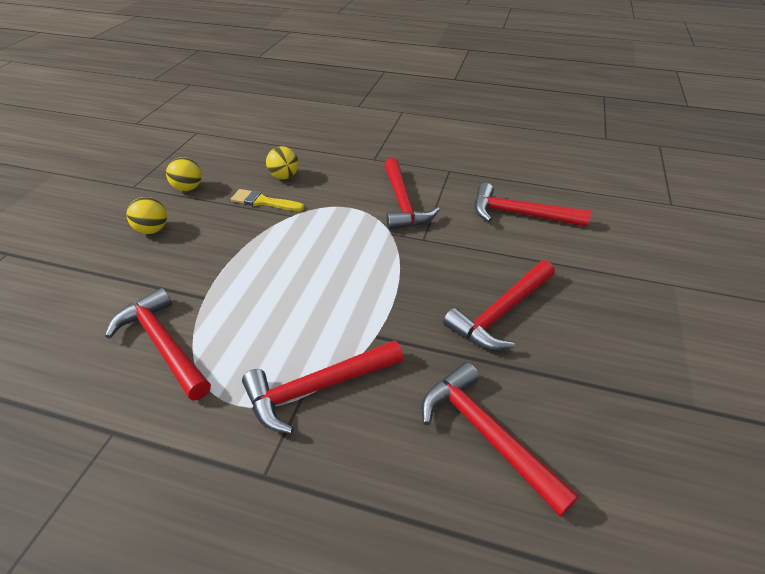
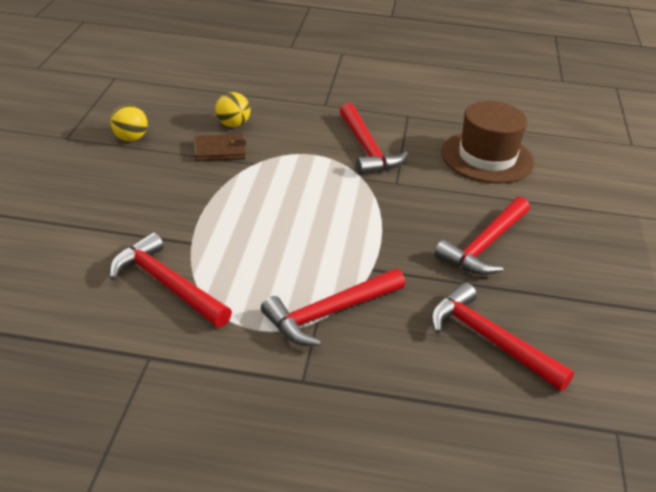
camera: 10 degrees left, 5 degrees down
yellow ball [126,197,167,234] -> none
yellow brush [231,189,305,211] -> brown wallet [193,134,246,161]
red hammer [475,183,591,227] -> brown hat [441,101,534,183]

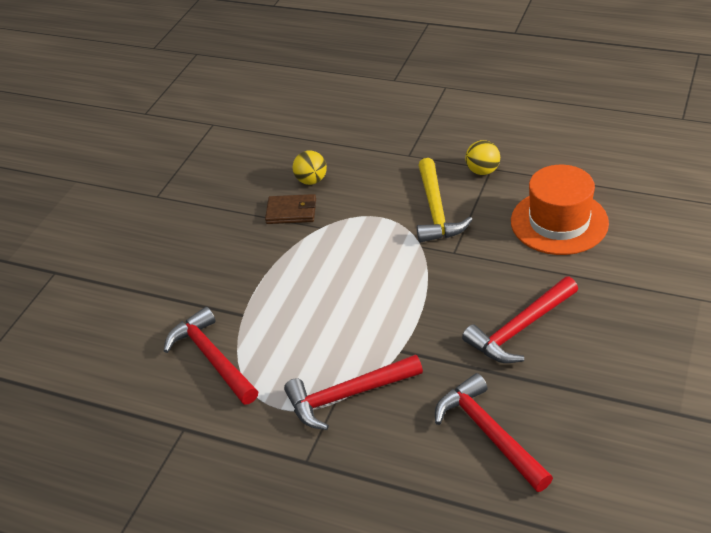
camera: 20 degrees right, 5 degrees up
yellow ball [110,105,148,141] -> yellow ball moved to [465,140,500,175]
red hammer [340,103,408,175] -> yellow hammer [417,158,473,243]
brown hat [441,101,534,183] -> orange hat [511,165,609,255]

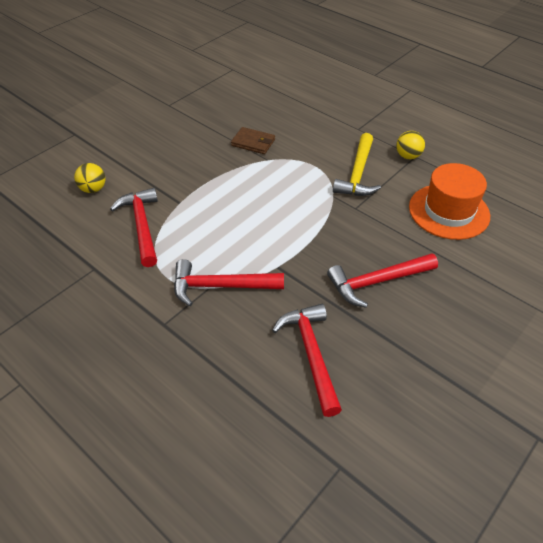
camera: 15 degrees right, 5 degrees up
yellow ball [293,150,327,185] -> yellow ball moved to [74,163,106,193]

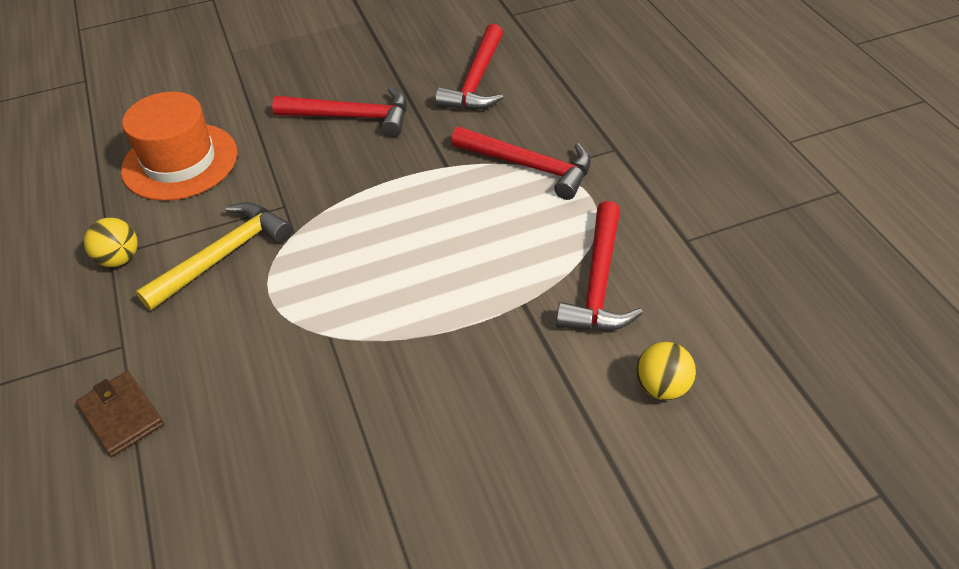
camera: 150 degrees left, 0 degrees up
brown wallet [231,127,275,154] -> brown wallet moved to [76,371,164,457]

